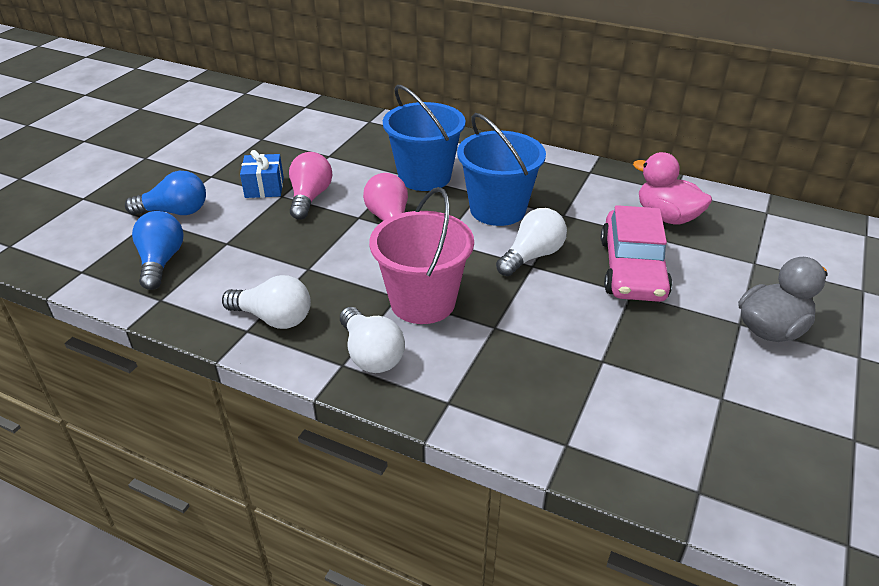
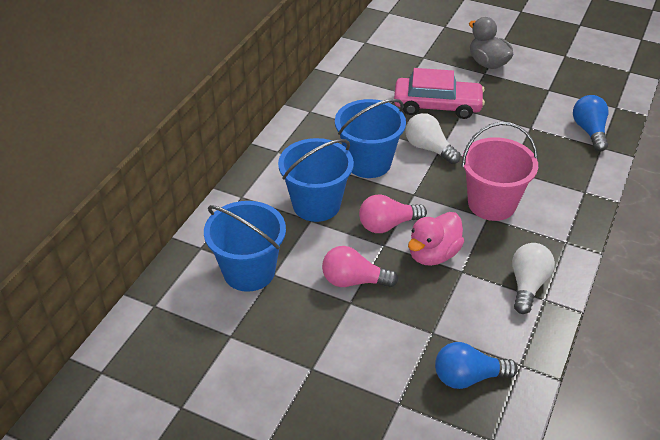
camera: 90 degrees left, 5 degrees up
blue light bulb [125,171,206,215] -> blue light bulb moved to [573,95,608,151]
blue gift [240,150,284,198] -> none
white light bulb [340,307,405,373] -> none
pink duck [633,152,712,224] -> pink duck moved to [408,212,464,266]
none -> blue bucket [204,201,286,292]

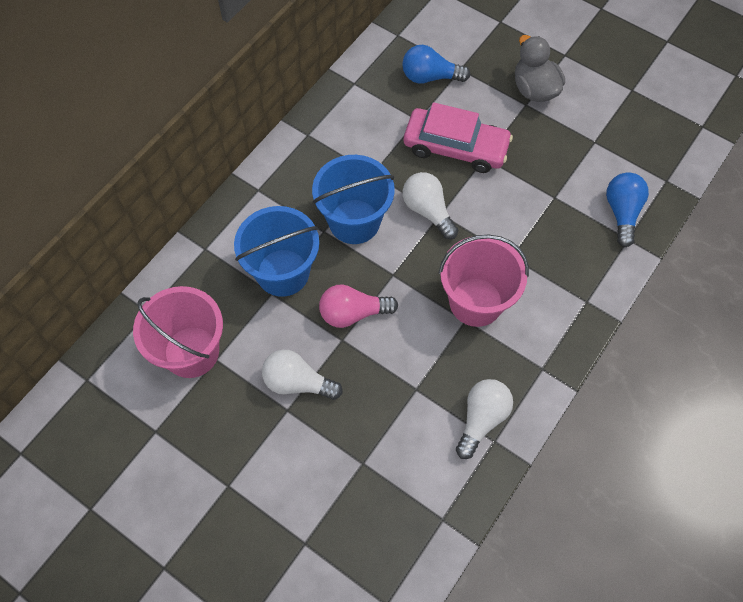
camera: 10 degrees right, 20 degrees up
blue bucket [204,201,286,292] -> pink bucket [133,286,223,378]
pink light bulb [322,246,398,287] -> white light bulb [262,350,343,400]
pink duck [408,212,464,266] -> none
blue light bulb [435,342,518,389] -> blue light bulb moved to [402,45,470,83]

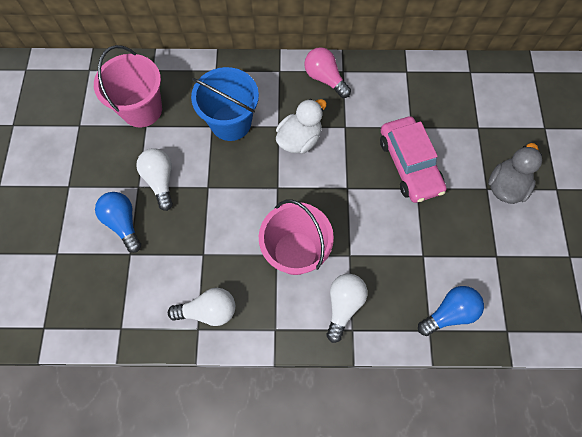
camera: 55 degrees right, 5 degrees up
blue bucket [312,155,395,244] -> white duck [276,99,327,154]
pink light bulb [319,284,398,328] -> pink light bulb moved to [304,47,351,98]
blue light bulb [402,45,470,83] -> blue light bulb moved to [95,192,141,253]
white light bulb [403,172,458,240] -> white light bulb moved to [327,274,368,343]

